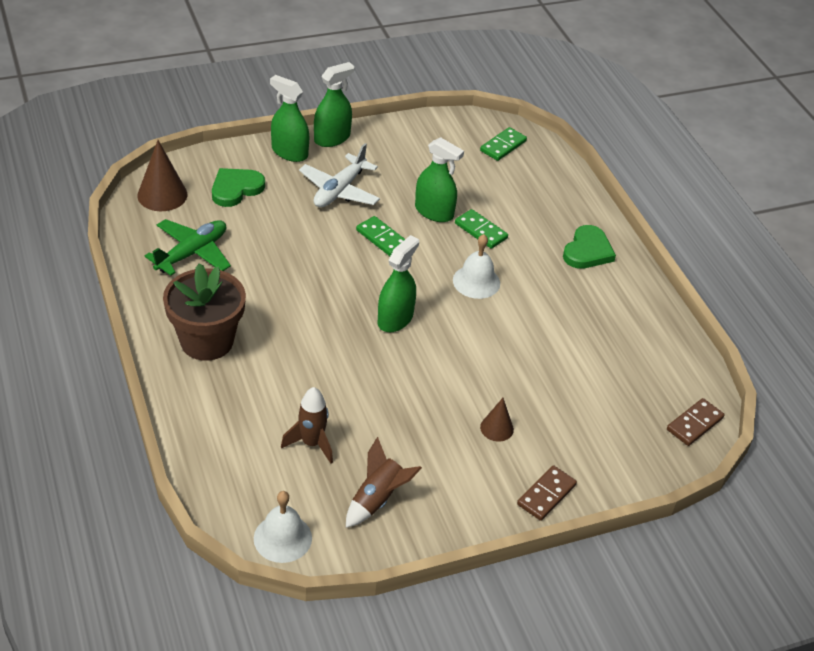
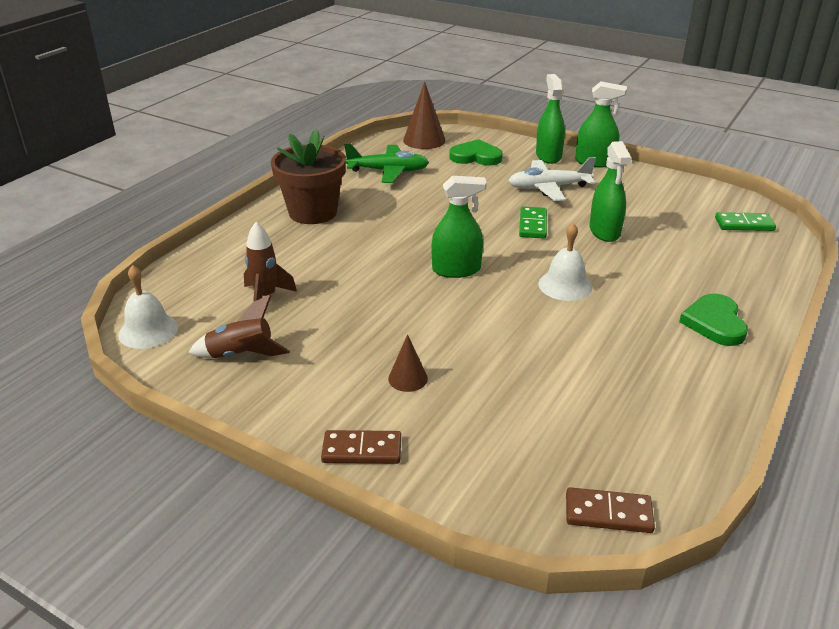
camera: 55 degrees right, 10 degrees down
green domino [455,209,508,249] -> none
green heart [563,225,616,269] -> green heart turned 105 degrees clockwise [679,293,748,346]

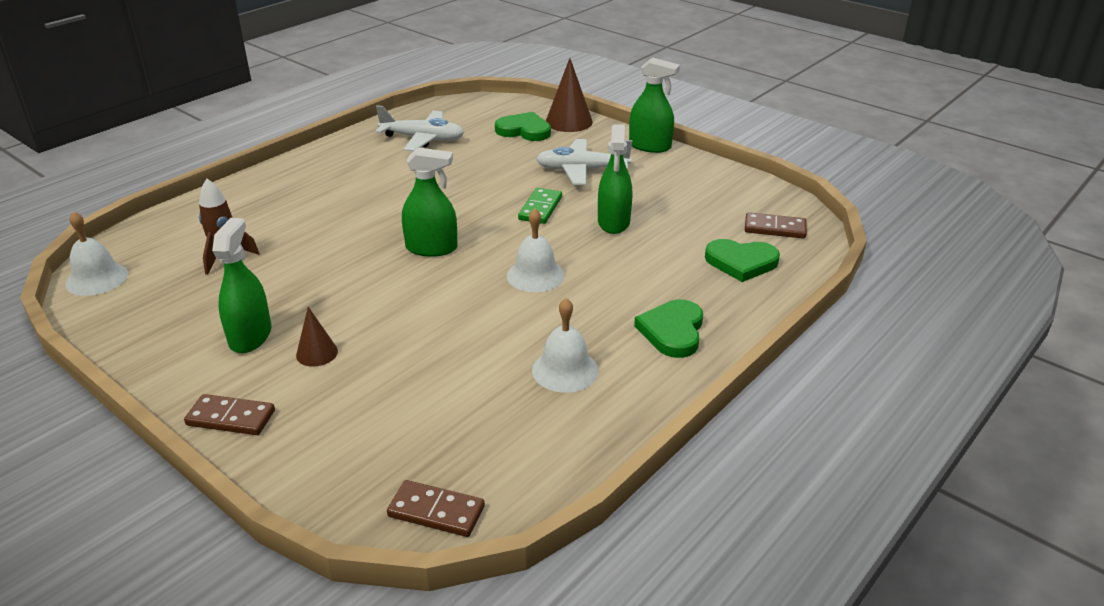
camera: 10 degrees right, 0 degrees up
brown rocket [188,294,290,358] -> none
brown flower pot [271,129,346,224] -> none
green plane [344,143,429,183] -> white plane [375,105,464,151]
brown cone [403,82,446,149] -> brown cone moved to [546,58,593,132]
green spray bottle [536,74,565,164] -> green spray bottle moved to [212,218,271,353]
green domino [715,212,776,231] -> brown domino [745,212,807,239]
none -> white bell [532,298,599,393]
none -> green heart [705,239,780,282]

